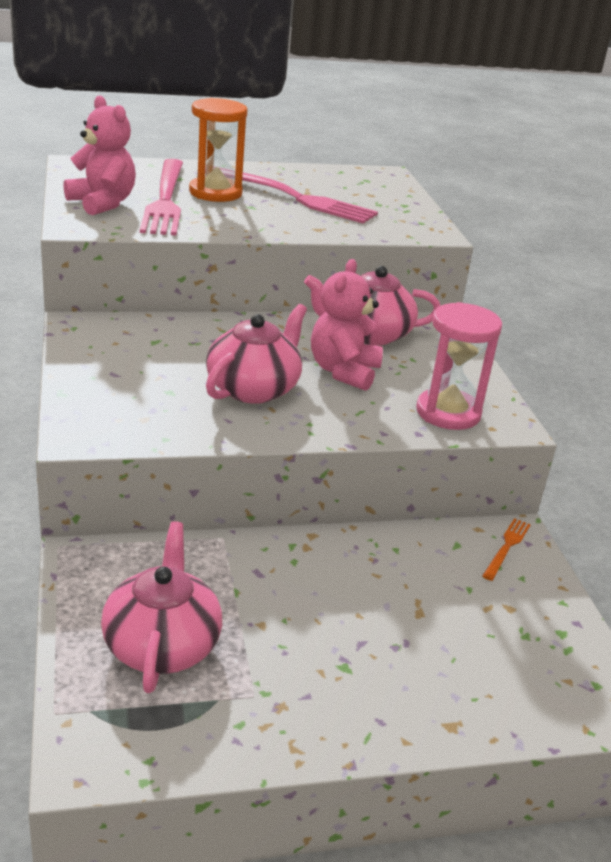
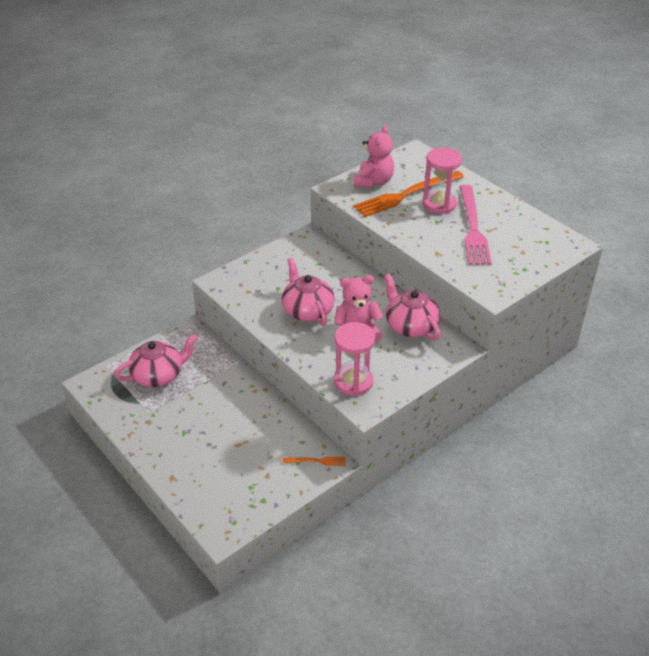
camera: 65 degrees right, 10 degrees up
pink fork [140,159,183,236] -> orange fork [353,171,464,217]
orange hourglass [189,98,248,202] -> pink hourglass [423,148,462,214]
pink teapot [206,304,307,404] -> pink teapot turned 120 degrees counterclockwise [282,258,335,326]

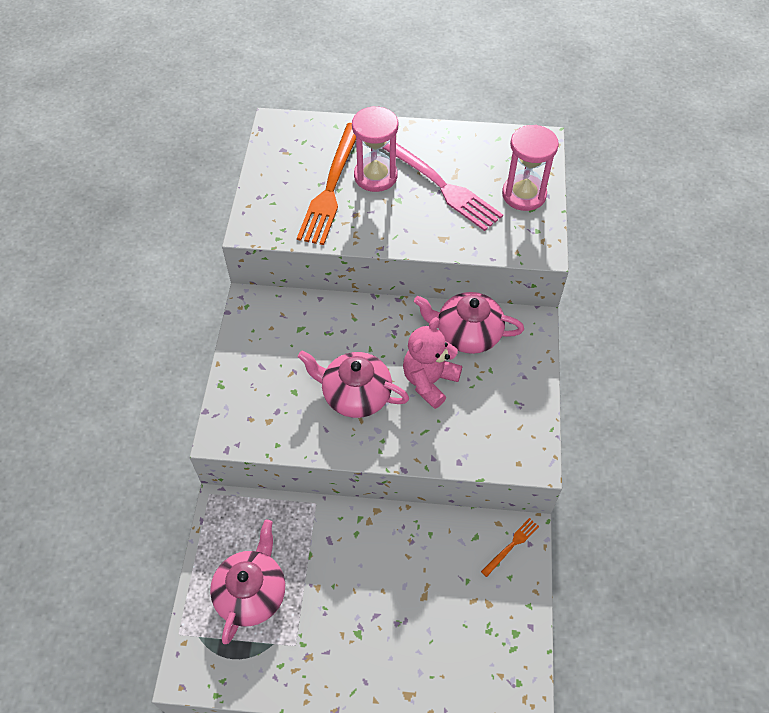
camera: 45 degrees left, 15 degrees up
pink hourglass [334,322,375,396] -> pink hourglass moved to [502,125,559,211]
pink teddy bear [354,125,394,188] -> none

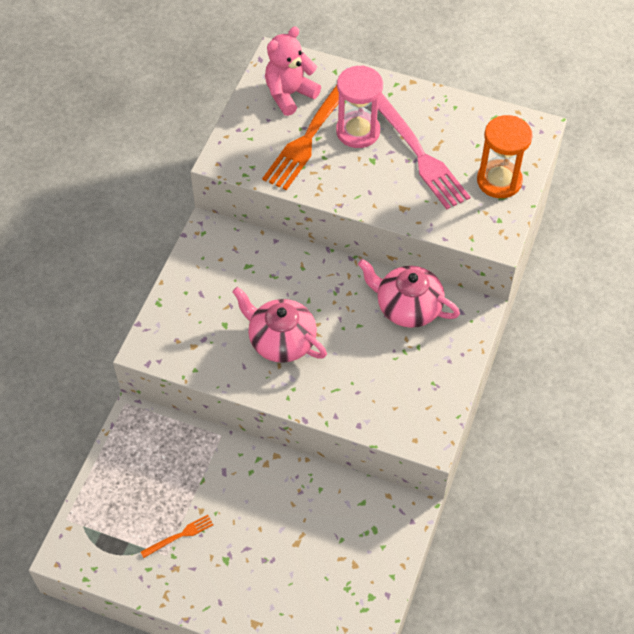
camera: 15 degrees right, 0 degrees up
pink teapot [210,520,285,644] -> none
pink teddy bear [403,317,462,409] -> pink teddy bear moved to [265,27,321,116]
orange fork [481,518,539,577] -> orange fork moved to [141,515,213,558]
pink hourglass [502,125,559,211] -> orange hourglass [477,115,533,198]

